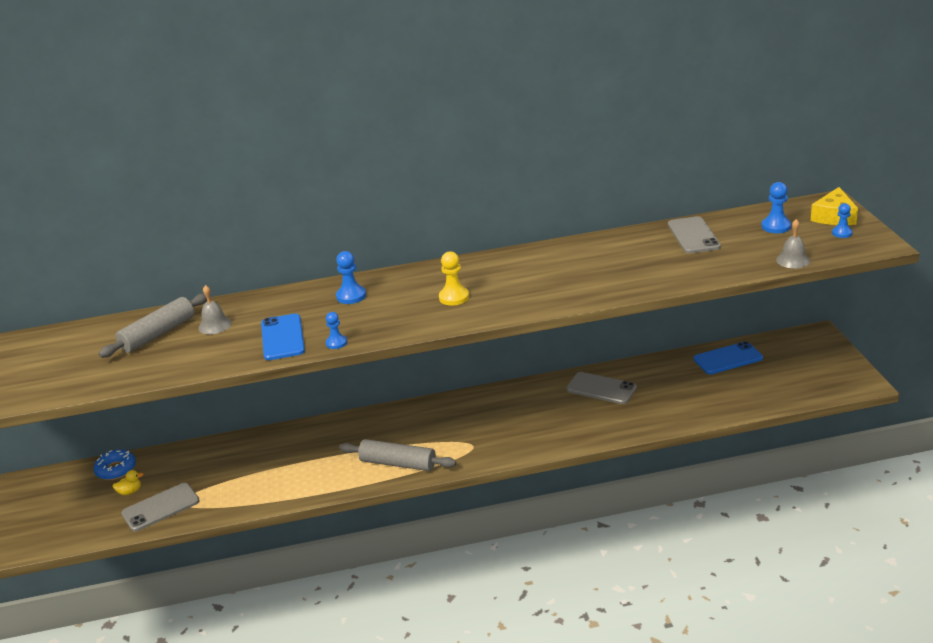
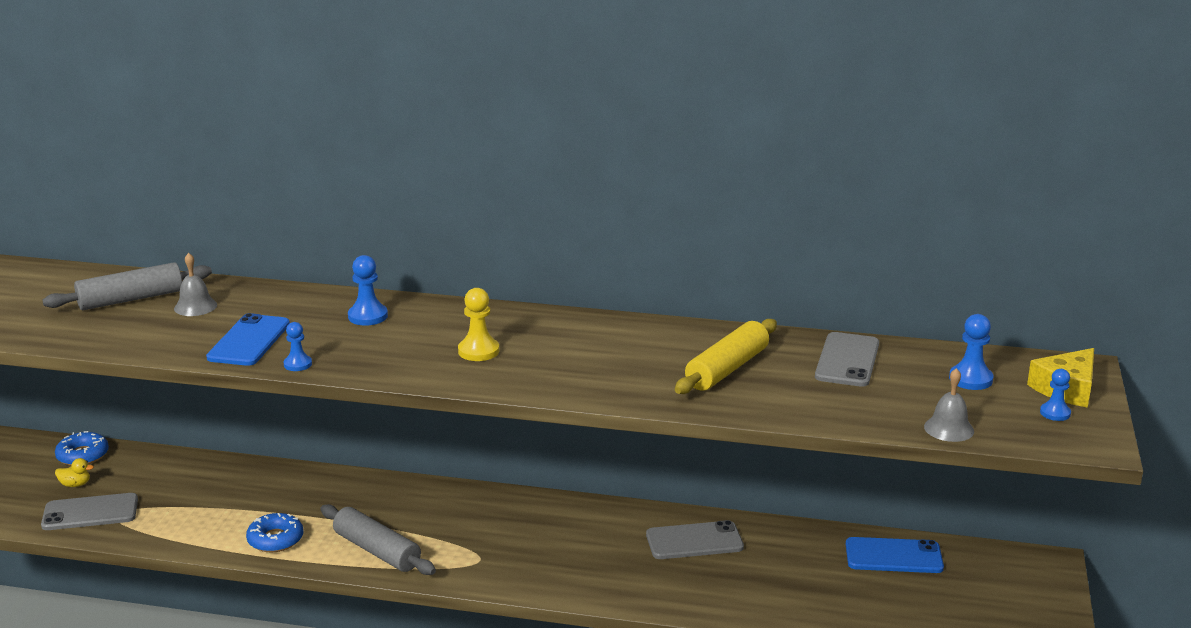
camera: 20 degrees right, 5 degrees down
grey phone [566,372,637,404] -> grey phone turned 60 degrees counterclockwise [646,520,744,559]
none -> blue donut [246,513,303,552]
none -> yellow rolling pin [675,319,777,394]

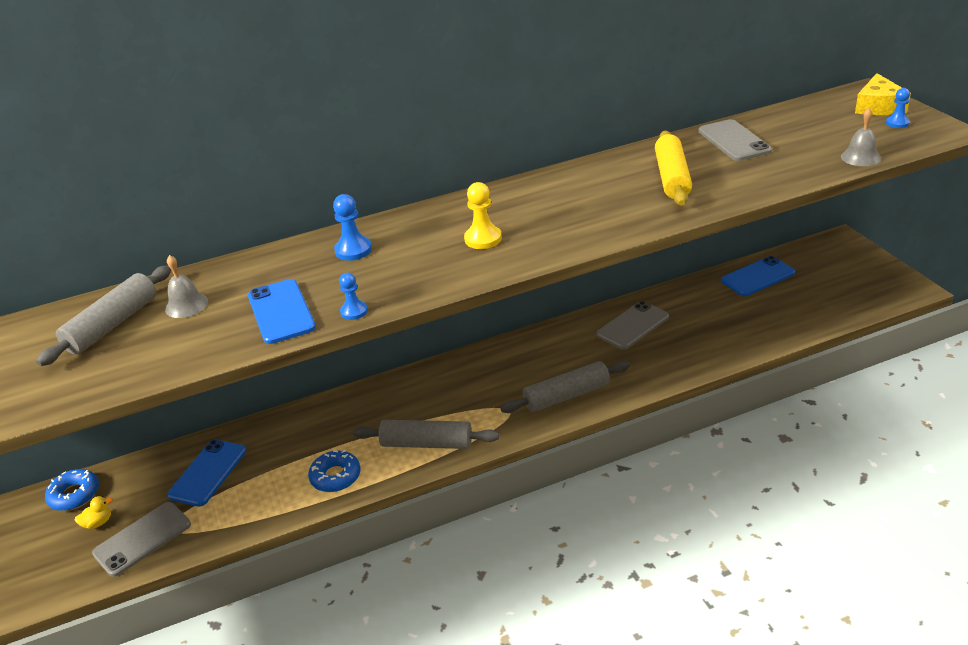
camera: 30 degrees left, 10 degrees up
blue pawn [949,314,994,390] -> none
none -> blue phone [167,440,246,507]
none -> grey rolling pin [500,361,630,413]

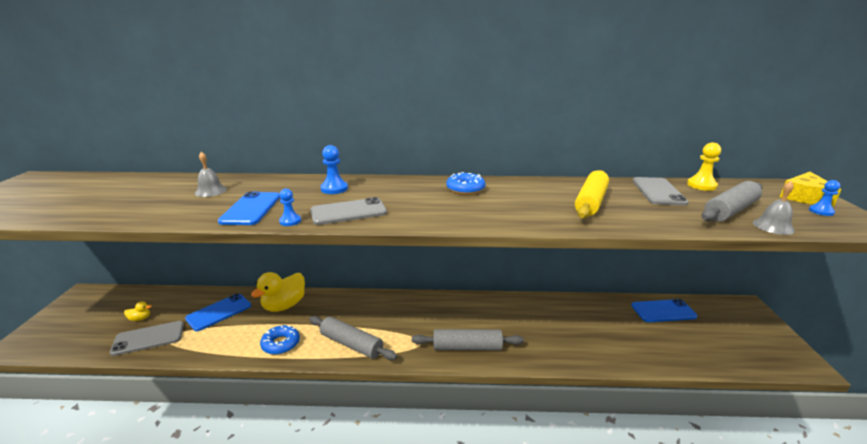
camera: 20 degrees right, 10 degrees down
grey rolling pin [36,266,171,366] -> grey rolling pin moved to [701,181,763,222]
blue donut [45,469,99,511] -> blue donut moved to [446,172,485,195]
yellow pawn [464,182,502,249] -> yellow pawn moved to [687,143,721,191]
grey phone [597,301,669,350] -> grey phone moved to [310,197,387,225]
none -> yellow duck [251,272,305,312]

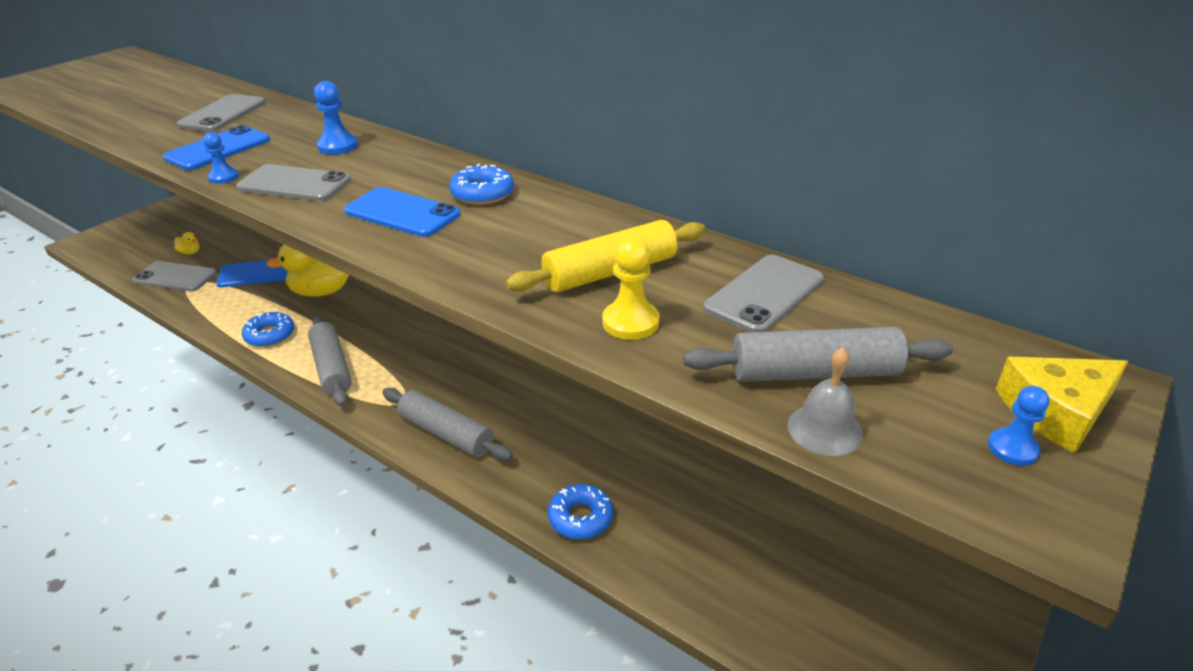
camera: 35 degrees right, 10 degrees up
grey bell [195,152,227,197] -> grey phone [177,94,266,132]
blue phone [631,299,698,322] -> blue phone moved to [344,187,460,237]
yellow pawn [687,143,721,191] -> yellow pawn moved to [602,237,660,340]
none -> blue donut [548,484,613,539]

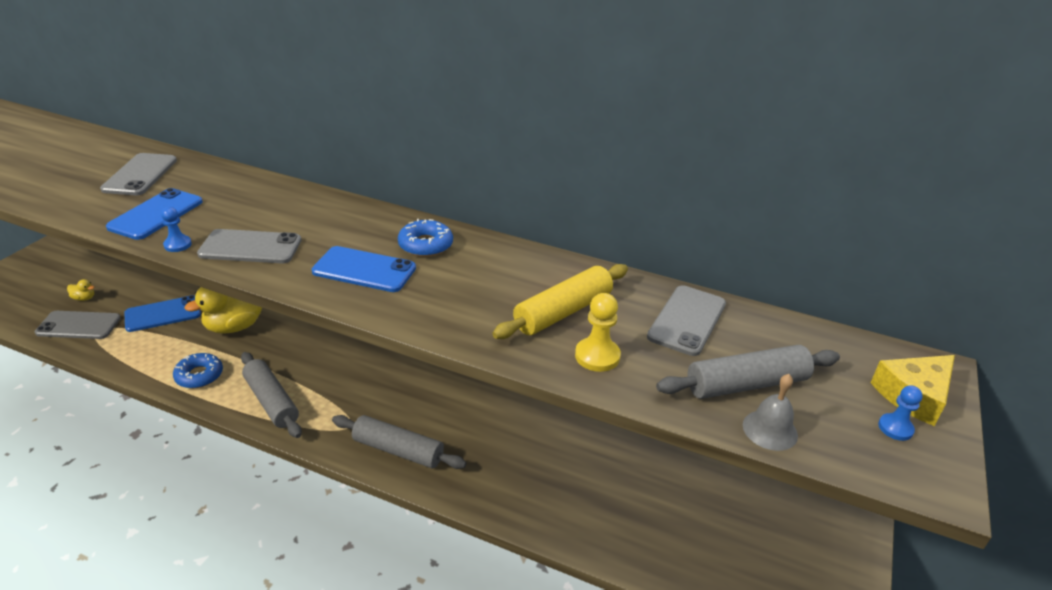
camera: 15 degrees left, 0 degrees up
blue pawn [314,81,358,155] -> none
blue donut [548,484,613,539] -> none

